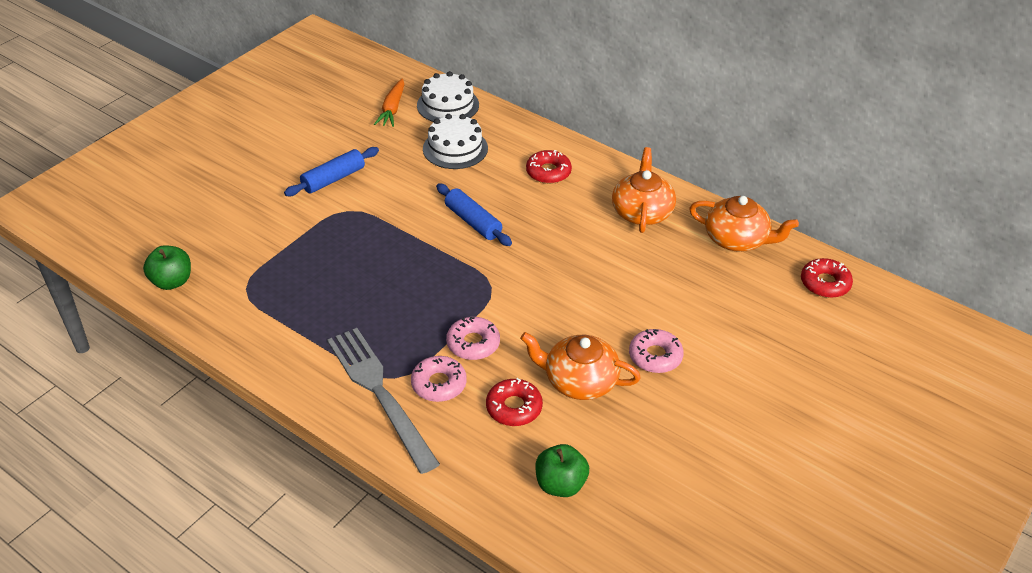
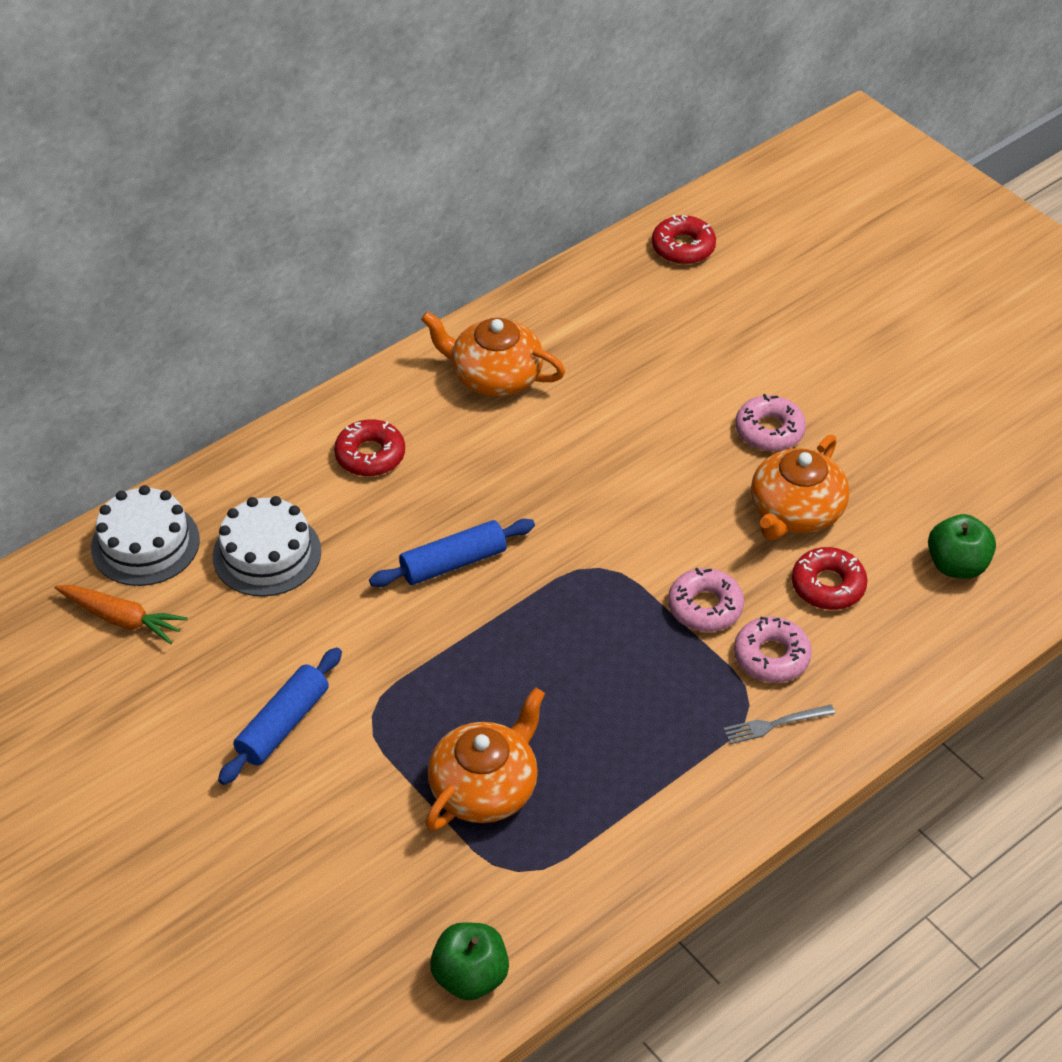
camera: 75 degrees left, 5 degrees up
blue rolling pin [284,147,379,196] -> blue rolling pin turned 60 degrees clockwise [218,647,342,785]
grey fork [327,328,440,474] -> grey fork [723,705,835,744], size x0.40
orange teapot [689,196,799,252] -> orange teapot moved to [425,687,545,831]

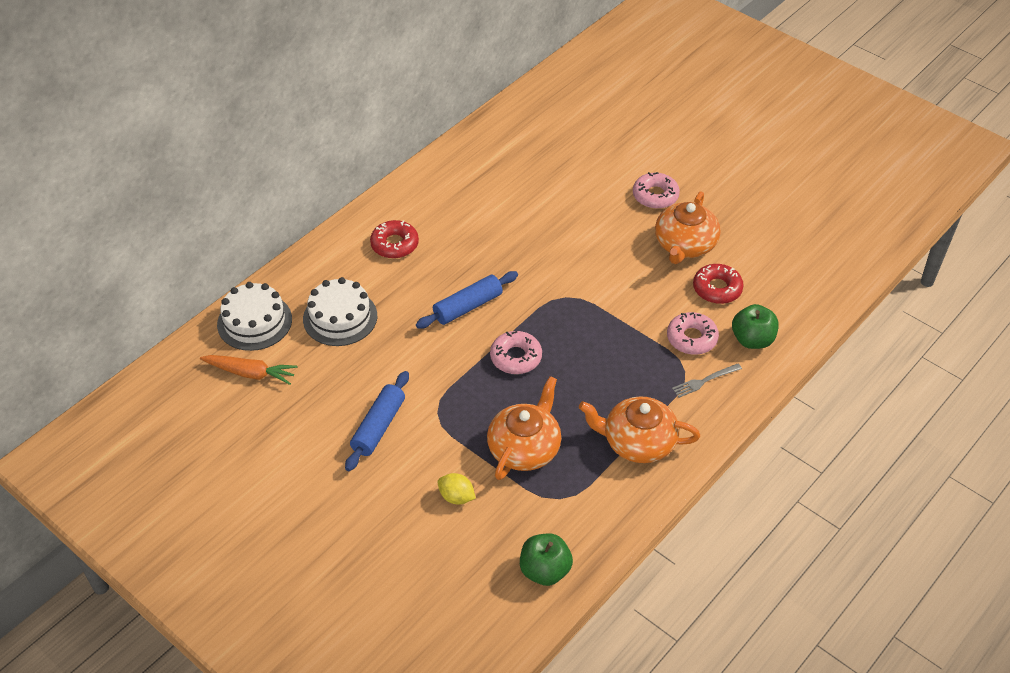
camera: 10 degrees left, 0 degrees up
orange teapot [421,312,565,397] -> orange teapot moved to [579,396,700,463]
red donut [652,215,716,264] -> none
pink donut [668,568,744,632] -> pink donut moved to [490,331,542,374]
green apple [928,514,996,579] -> green apple moved to [732,304,779,349]
none -> yellow lemon [438,473,476,505]

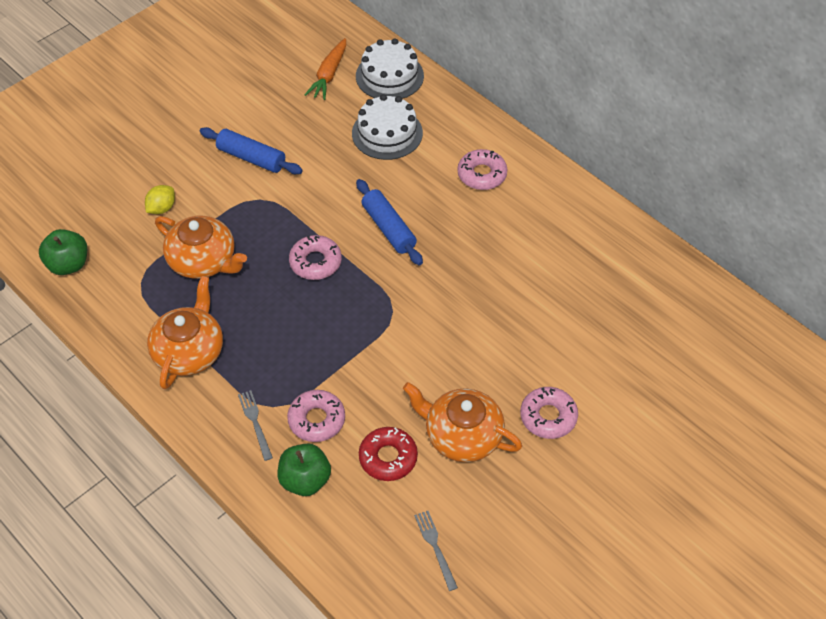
camera: 95 degrees right, 5 degrees up
red donut [370,220,419,259] -> pink donut [457,149,508,190]
none -> grey fork [414,511,458,591]

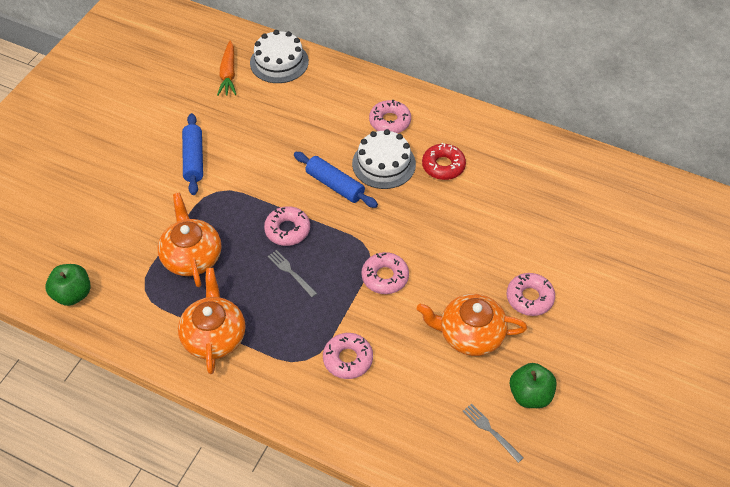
camera: 20 degrees left, 0 degrees up
yellow lemon [145,185,175,214] -> none
orange teapot [155,216,247,279] -> orange teapot turned 120 degrees counterclockwise [157,193,221,287]
blue rolling pin [200,127,303,174] -> blue rolling pin turned 75 degrees clockwise [182,113,203,195]
grey fork [238,390,273,461] -> grey fork moved to [268,250,317,297]
green apple [277,443,331,496] -> green apple moved to [510,363,557,408]
white cake [352,94,423,160] -> white cake moved to [352,129,416,189]
red donut [359,427,418,481] -> red donut moved to [422,143,466,180]
none -> pink donut [362,252,409,294]

